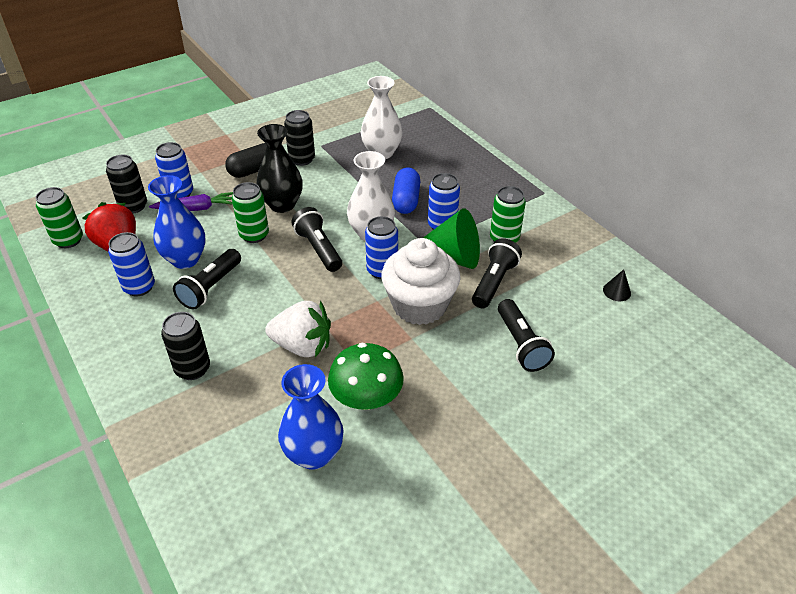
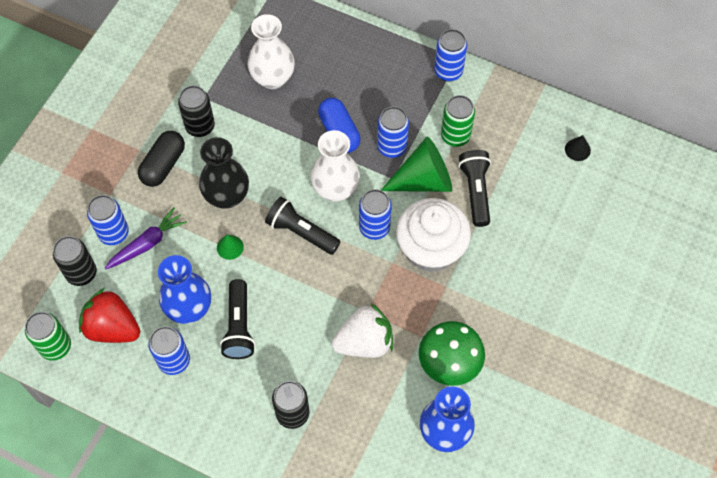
camera: 30 degrees left, 20 degrees up
green can [232,182,269,243] -> green cone [217,235,244,260]
black flashlight [498,299,555,372] -> none
none -> blue can [434,29,467,82]

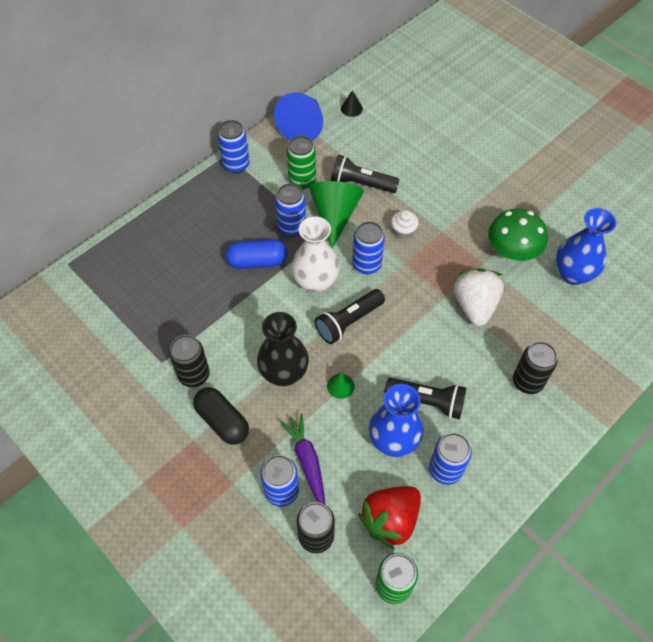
camera: 70 degrees left, 5 degrees down
white vase [248,14,295,89] -> none
white cupcake [396,198,471,272] -> white cupcake [391,210,419,239], size x0.41
none -> blue cone [274,92,323,141]

